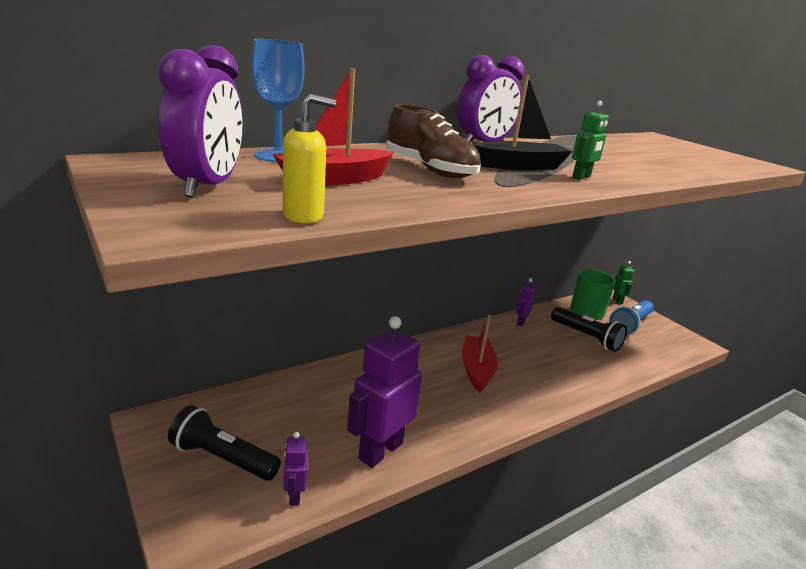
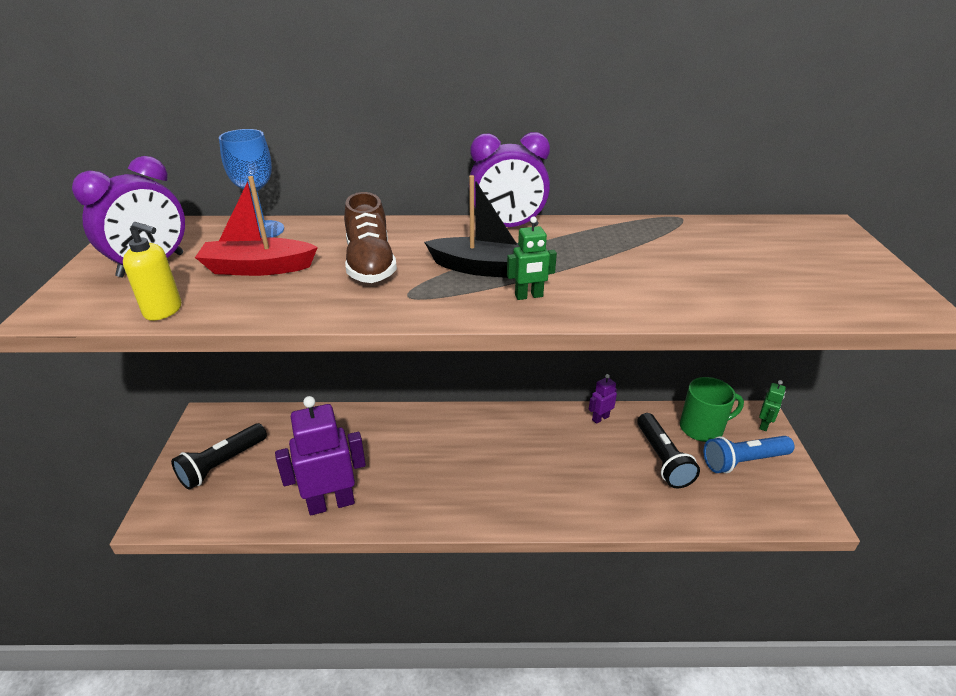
camera: 35 degrees right, 10 degrees up
black flashlight [168,405,281,481] -> black flashlight turned 105 degrees counterclockwise [171,423,267,490]
purple robot [284,432,308,506] -> none
red boat [462,314,498,393] -> none

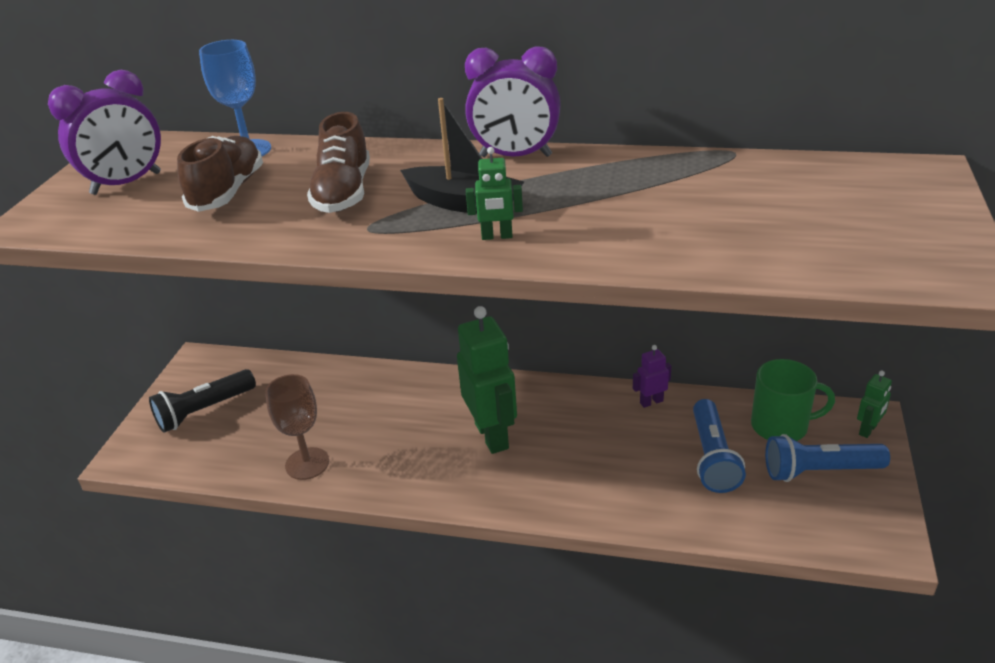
camera: 15 degrees right, 0 degrees up
yellow soap dispenser [123,222,181,321] -> none
red boat [195,176,318,276] -> brown shoe [177,136,263,212]
purple robot [275,396,366,515] -> brown goblet [265,374,329,480]
black flashlight [637,413,700,488] -> blue flashlight [693,399,746,493]
none -> green robot [457,306,517,454]

